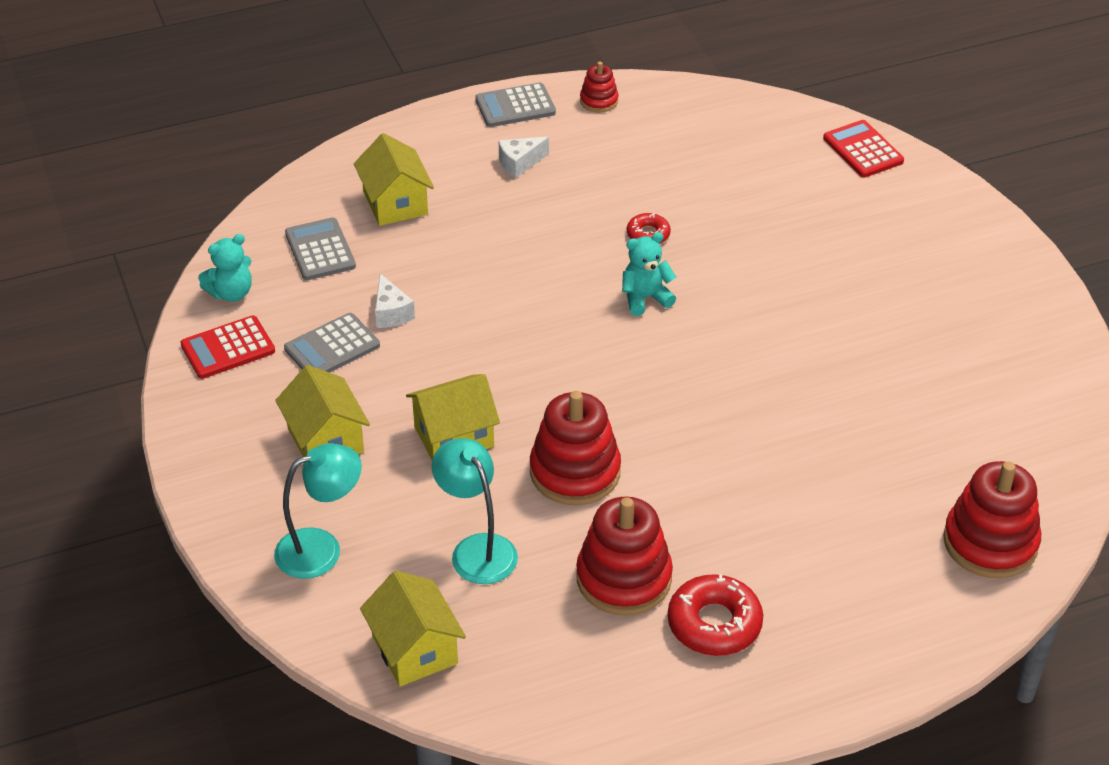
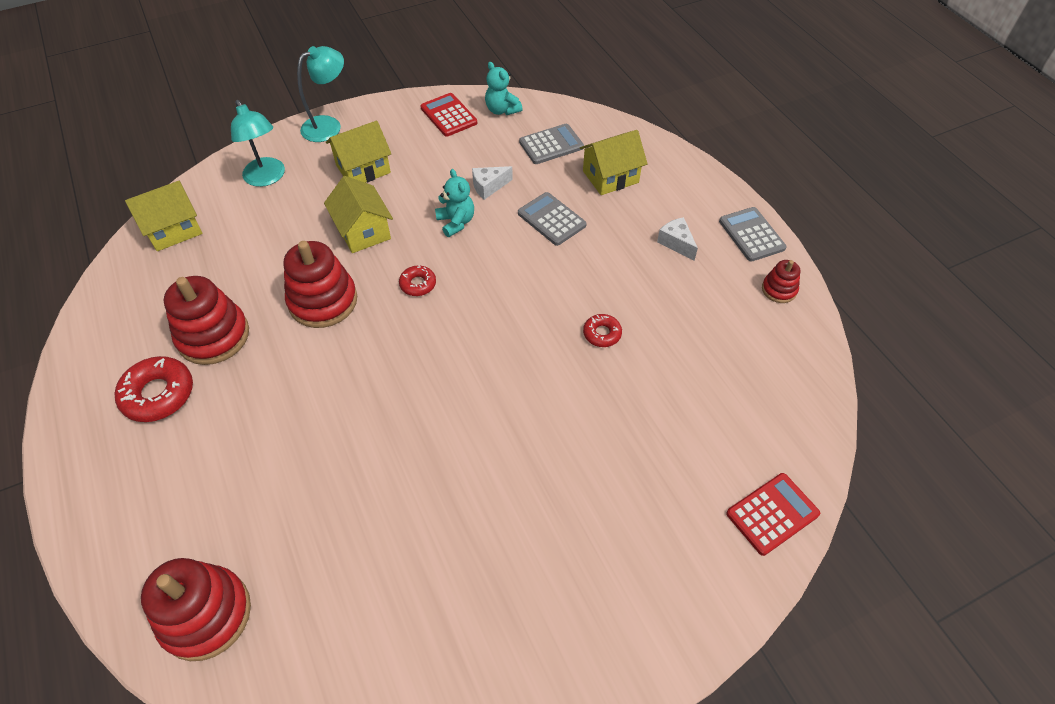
camera: 85 degrees right, 10 degrees up
grey calculator [284,313,380,373] -> grey calculator moved to [518,192,587,246]
turquoise lamp [432,438,518,584] -> turquoise lamp moved to [297,46,344,142]
turquoise teddy bear [622,232,676,316] -> turquoise teddy bear moved to [435,169,474,237]
none -> red donut [399,265,436,296]

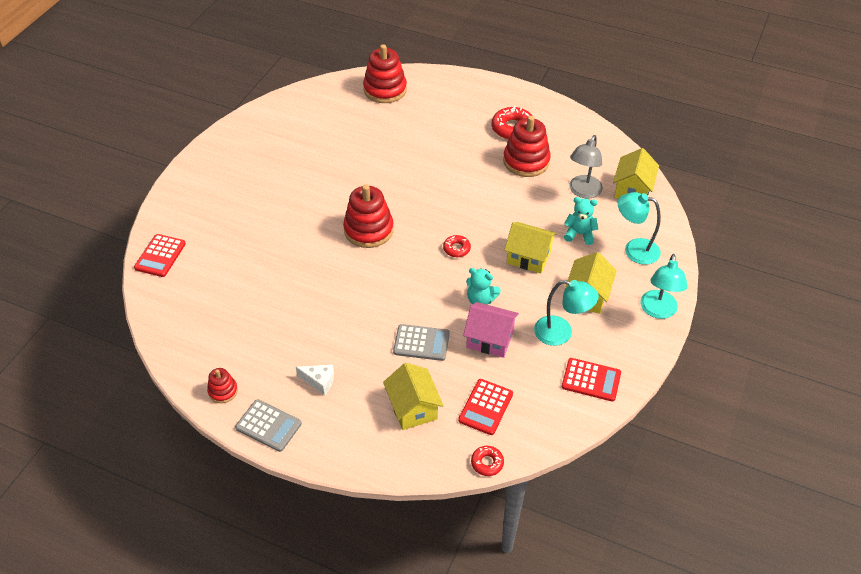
camera: 140 degrees right, 5 degrees down
red stacking toy [284,241,357,328] -> red stacking toy moved to [343,184,394,248]
white cheese [472,166,513,200] -> pink house [463,302,519,358]
turquoise teddy bear [485,62,522,115] -> turquoise teddy bear moved to [564,197,598,245]
grey calculator [519,124,584,164] -> red calculator [458,379,513,435]
yellow house [580,130,648,195] -> yellow house turned 45 degrees counterclockwise [383,363,444,430]
red donut [583,314,622,347] -> red donut moved to [471,446,504,476]
none -> turquoise lamp [534,280,599,346]
none -> grey lamp [569,135,603,198]

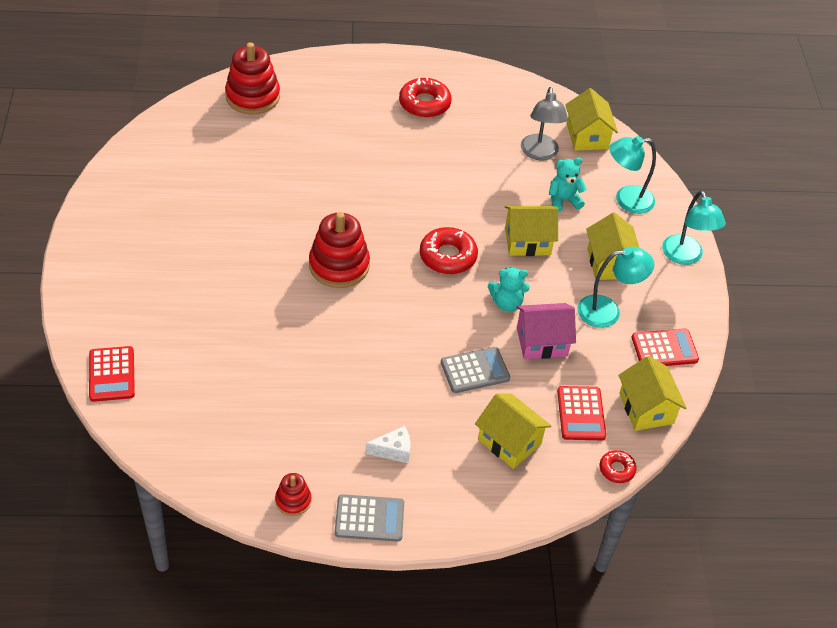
camera: 30 degrees left, 0 degrees up
red donut [443,235,471,257] -> red donut [420,227,478,274], size x1.79
red stacking toy [503,116,551,177] -> none
none -> yellow house [618,356,687,431]

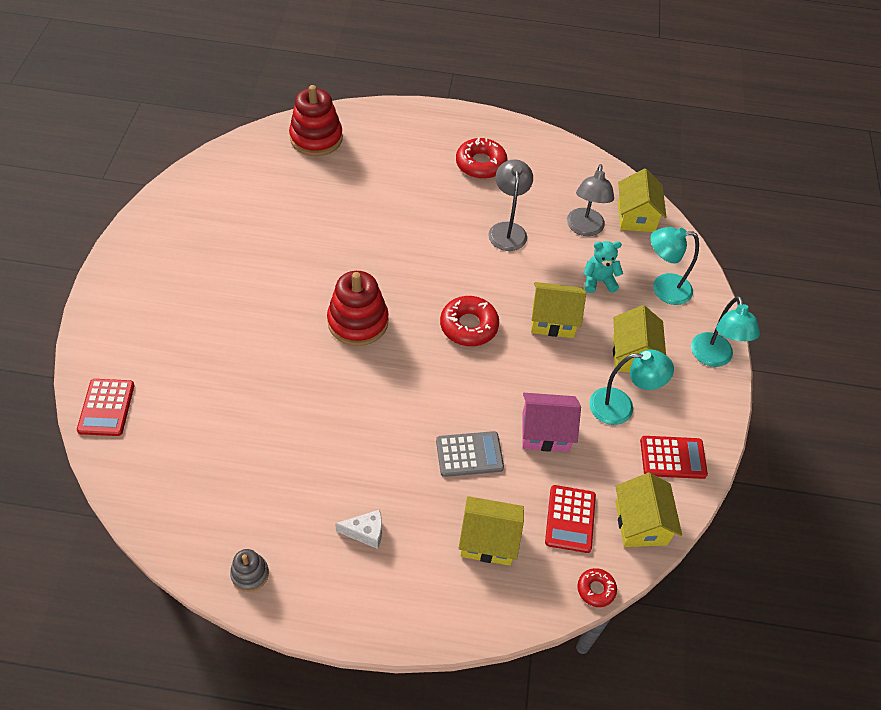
camera: 10 degrees right, 5 degrees up
red stacking toy [275,473,311,516] -> grey stacking toy [230,549,269,592]
grey calculator [335,494,404,542] -> none
yellow house [475,393,551,469] -> yellow house turned 45 degrees counterclockwise [458,496,524,566]
turquoise teddy bear [488,267,530,312] -> none
none -> grey lamp [489,159,533,251]

